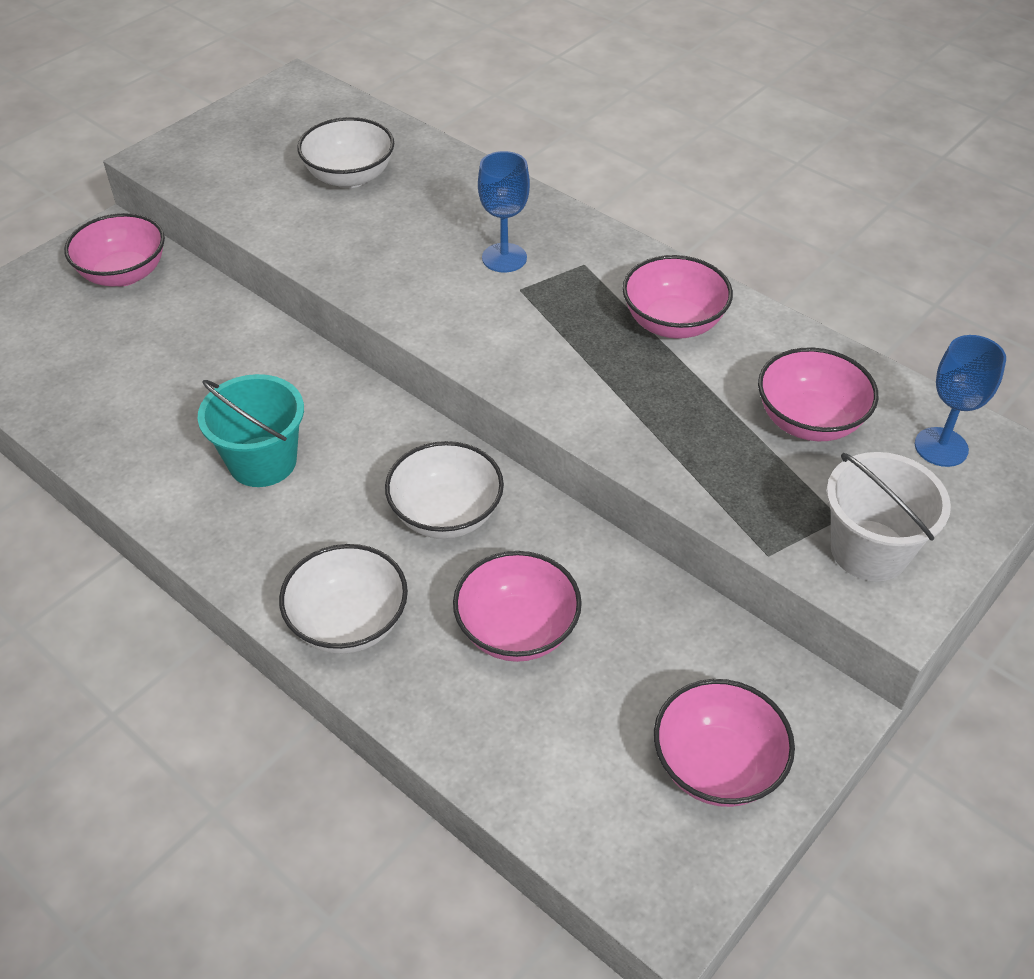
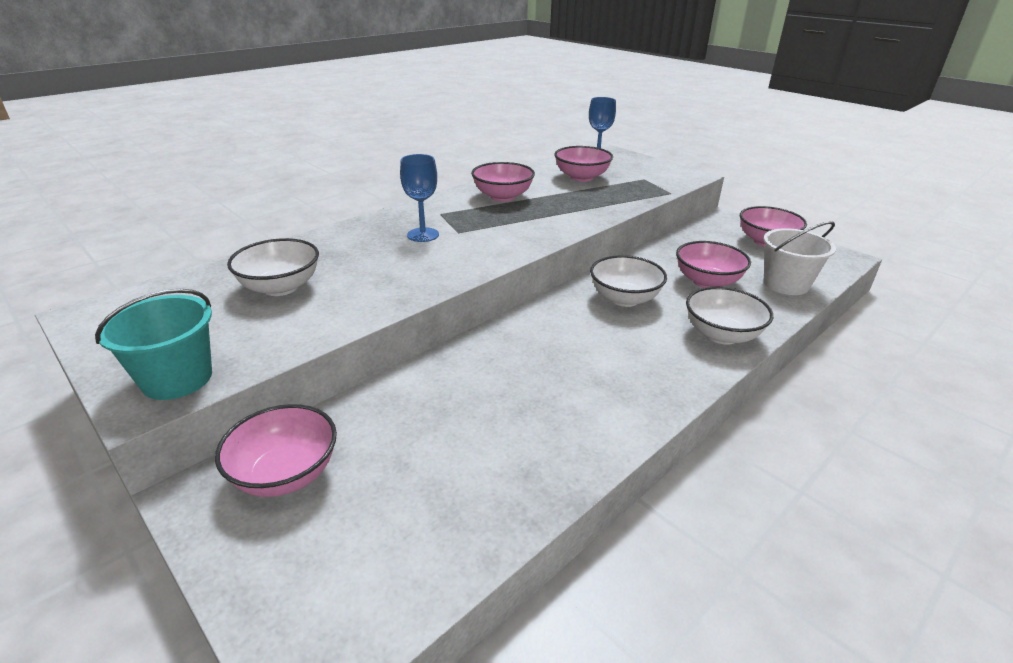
camera: 85 degrees left, 15 degrees down
turquoise bucket [198,374,304,487] -> turquoise bucket moved to [95,289,212,400]
white bucket [827,452,951,581] -> white bucket moved to [763,221,836,295]

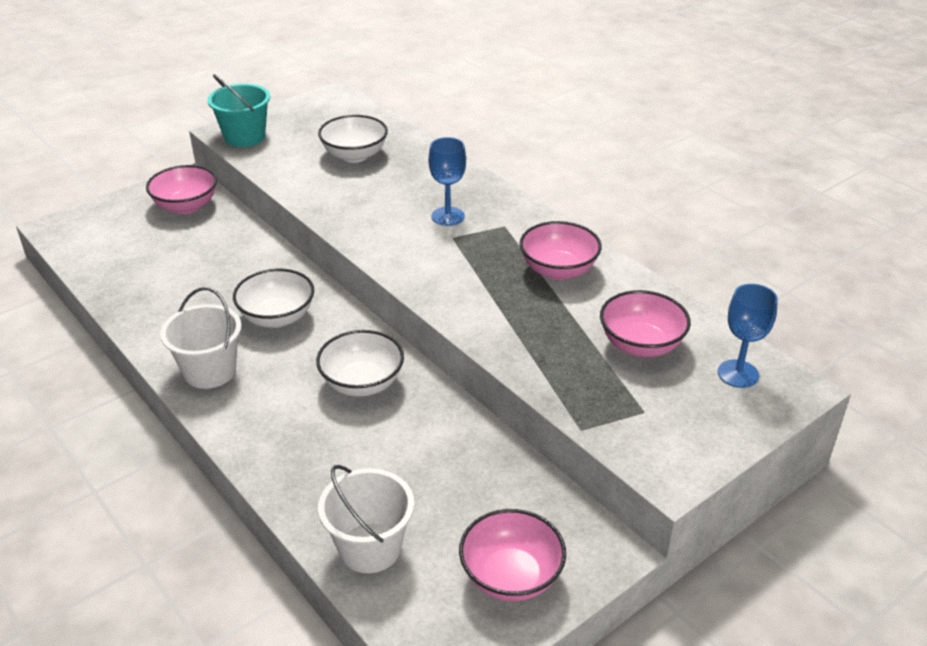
camera: 95 degrees right, 5 degrees up
pink bowl [676,241,751,288] -> none
white bowl [686,287,773,345] -> white bowl moved to [233,269,314,328]
none -> white bucket [160,287,242,389]

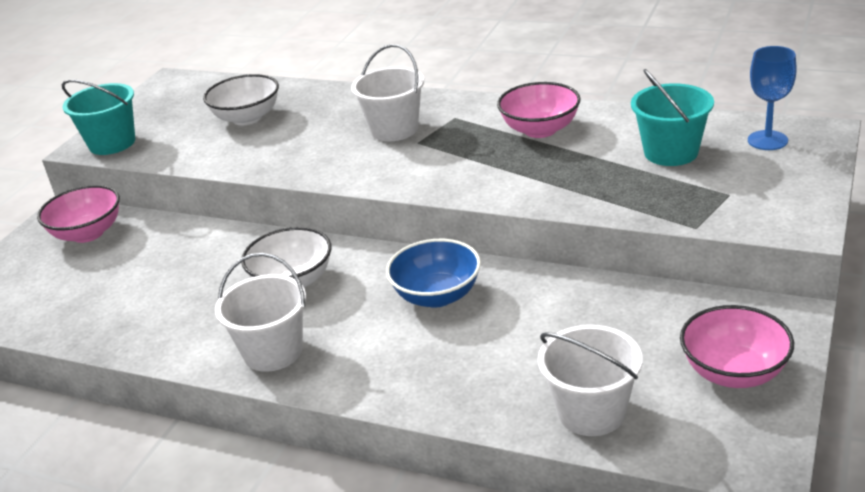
camera: 25 degrees left, 5 degrees down
white bowl [316,330,404,397] -> blue bowl [386,239,481,308]
blue goblet [429,137,466,226] -> white bucket [351,44,424,141]
pink bowl [600,290,691,357] -> turquoise bucket [631,69,714,166]

